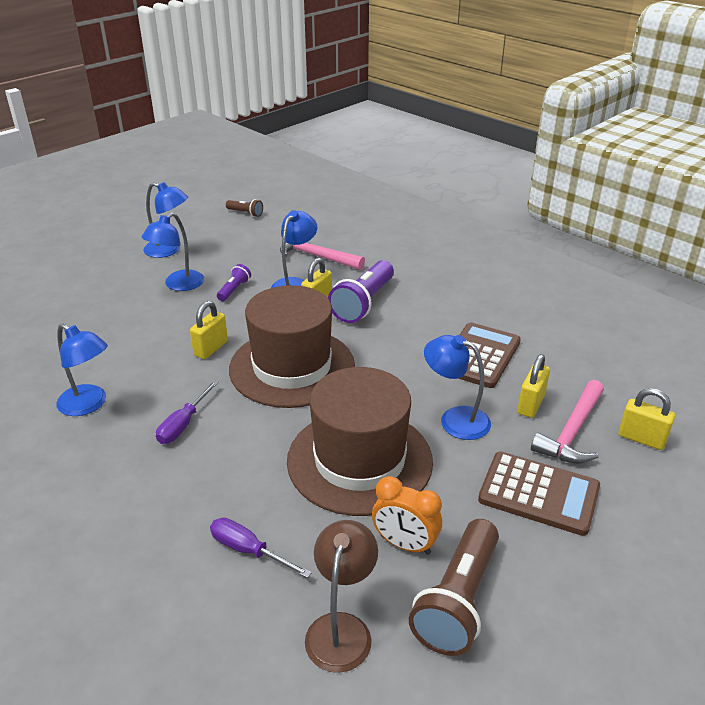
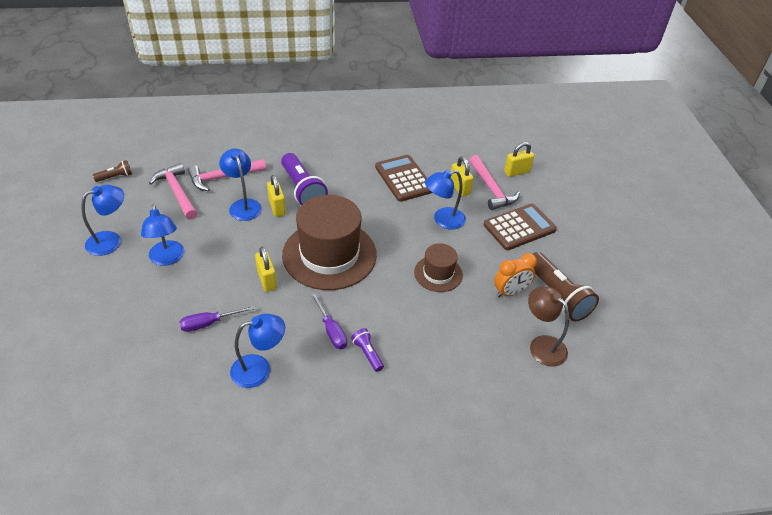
camera: 55 degrees left, 10 degrees up
purple screwdriver [210,518,312,578] -> purple screwdriver moved to [179,306,255,332]
purple flashlight [217,264,251,301] -> purple flashlight moved to [351,328,384,372]
brown hat [287,367,433,516] -> brown hat [414,243,463,292], size x0.51
none -> pink hammer [149,163,197,220]

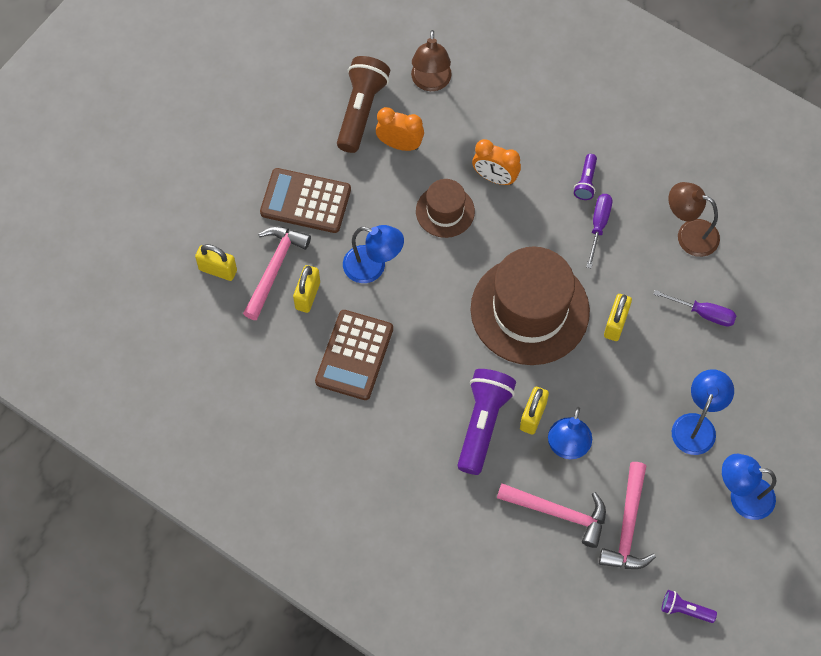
camera: 135 degrees left, 20 degrees up
brown flashlight [93,160,132,182] -> purple flashlight [661,590,717,623]
blue lamp [230,314,285,388] -> brown lamp [668,182,720,257]
none -> orange clock [472,139,521,185]

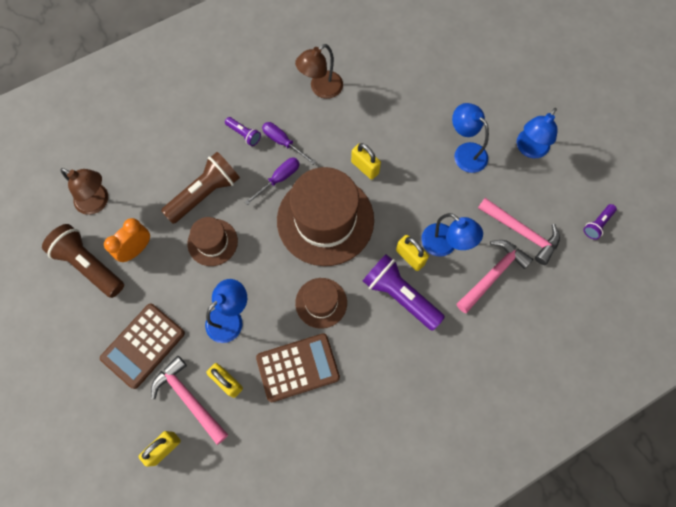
camera: 65 degrees left, 5 degrees up
brown calculator [315,310,393,400] -> brown calculator turned 60 degrees counterclockwise [256,333,340,402]
orange clock [472,139,521,185] -> brown flashlight [161,152,240,224]
purple screwdriver [653,290,737,327] -> purple screwdriver moved to [245,158,300,205]
none -> brown hat [295,278,347,328]

